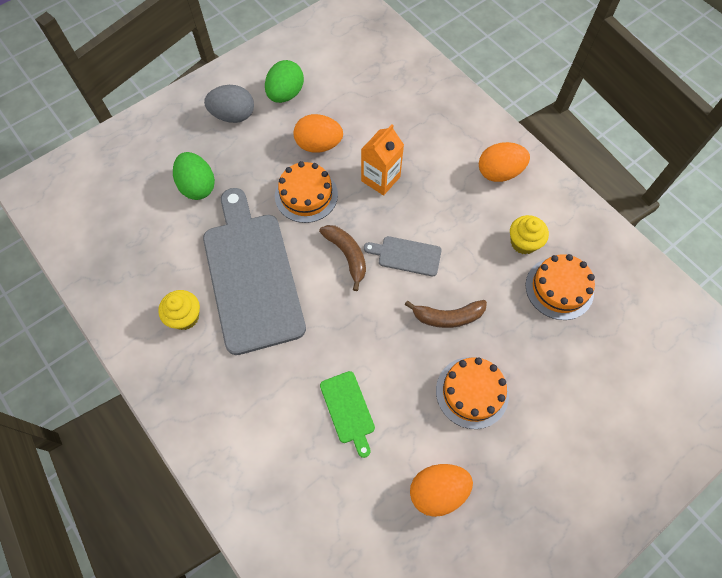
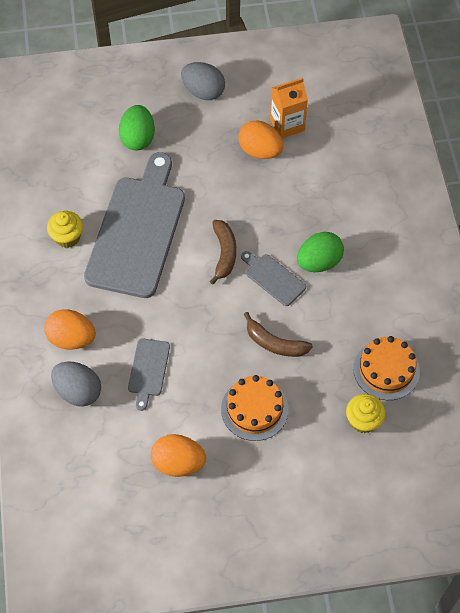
camera: 30 degrees right, 5 degrees down
green egg [265,60,304,103] -> green egg moved to [297,232,344,272]
orange cake [275,161,338,223] -> none
green cutting board [320,371,375,458] -> grey cutting board [128,338,170,411]
orange carton [361,124,404,196] -> orange carton moved to [270,78,308,138]
orange egg [479,142,530,182] -> orange egg moved to [44,309,96,350]
yellow cupcake [510,215,549,255] -> yellow cupcake moved to [346,394,386,433]
none -> grey egg [51,362,101,407]

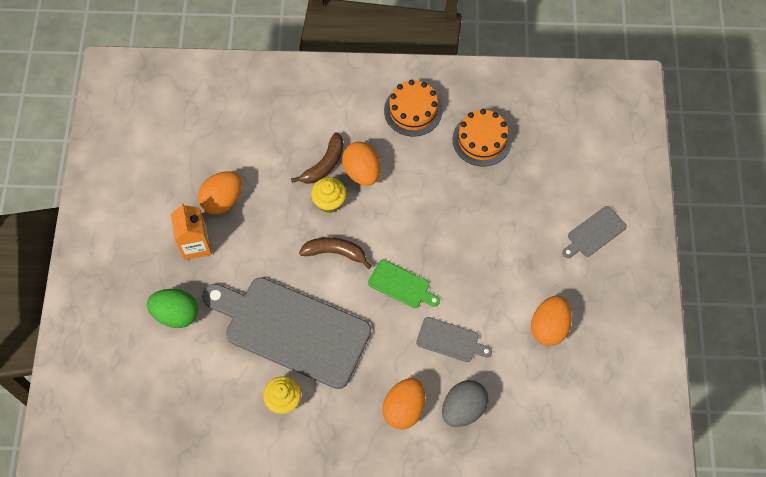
camera: 80 degrees left, 5 degrees up
grey egg [181,62,225,100] -> none
orange cake [221,375,289,441] -> orange cake moved to [384,80,443,137]
grey cutting board [241,251,306,306] -> grey cutting board moved to [562,206,627,258]
brown banana [244,312,313,357] -> brown banana moved to [291,132,343,184]
orange carton [270,78,308,138] -> orange carton moved to [171,203,212,260]
green egg [297,232,344,272] -> orange egg [342,142,380,186]
yellow cupcake [346,394,386,433] -> yellow cupcake moved to [311,177,346,213]
none -> green cutting board [368,260,440,308]

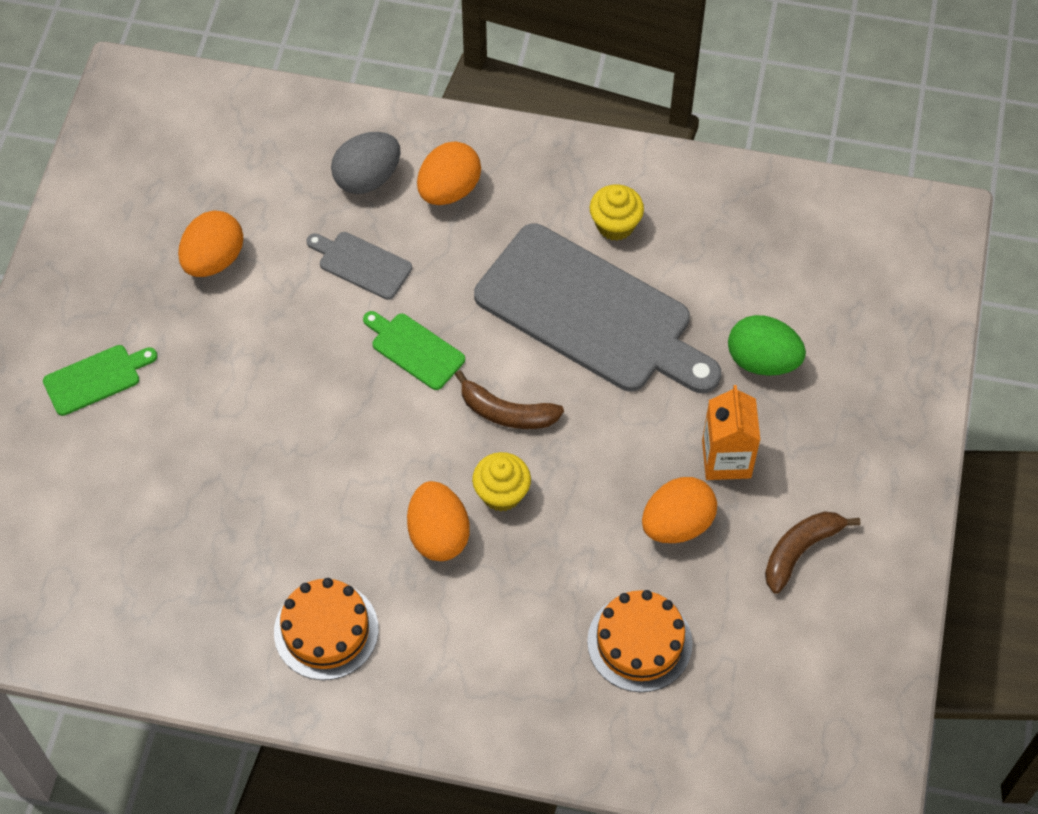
camera: 170 degrees left, 5 degrees down
brown banana [291,132,343,184] -> brown banana moved to [765,512,860,594]
orange cake [452,109,512,167] -> orange cake moved to [587,590,693,692]
grey cutting board [562,206,627,258] -> green cutting board [43,345,157,416]

